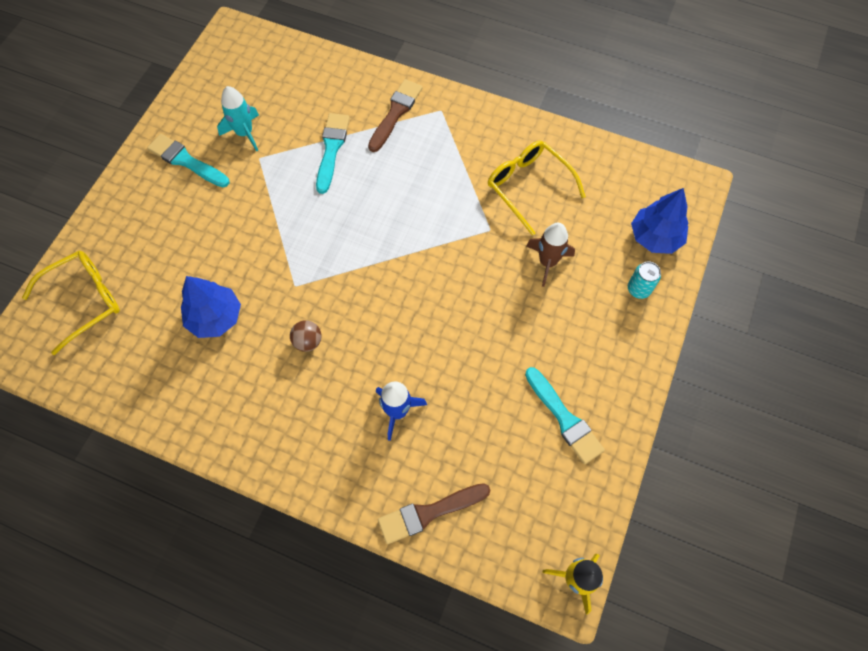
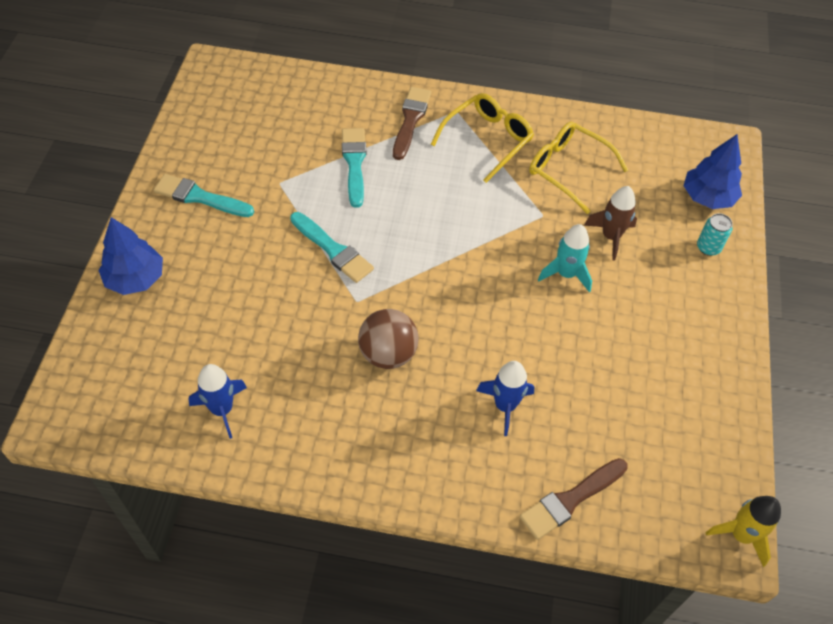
camera: 15 degrees left, 10 degrees down
yellow glasses [22,250,120,355] -> yellow glasses moved to [431,93,534,183]
blue tree [181,276,241,338] -> blue tree moved to [99,217,163,295]
turquoise rocket [217,86,259,152] -> turquoise rocket moved to [538,224,592,292]
brown ball [290,320,321,352] -> brown ball [358,309,419,369], size x1.74
turquoise brush [525,367,605,464] -> turquoise brush moved to [290,212,374,283]
none -> blue rocket [188,364,247,439]

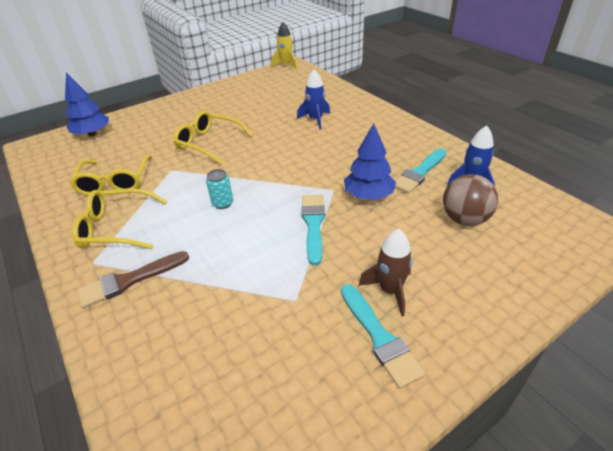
camera: 130 degrees left, 15 degrees down
blue tree [99,217,163,295] -> blue tree moved to [344,123,396,200]
turquoise brush [342,128,366,208] -> turquoise brush moved to [395,148,446,194]
brown ball [358,309,419,369] -> brown ball moved to [443,174,498,226]
brown brush [520,458,628,540] -> none
turquoise rocket [538,224,592,292] -> yellow glasses [173,111,253,164]
brown rocket [585,186,637,261] -> brown rocket moved to [358,229,413,316]
turquoise can [697,213,733,256] -> turquoise can moved to [206,169,233,209]

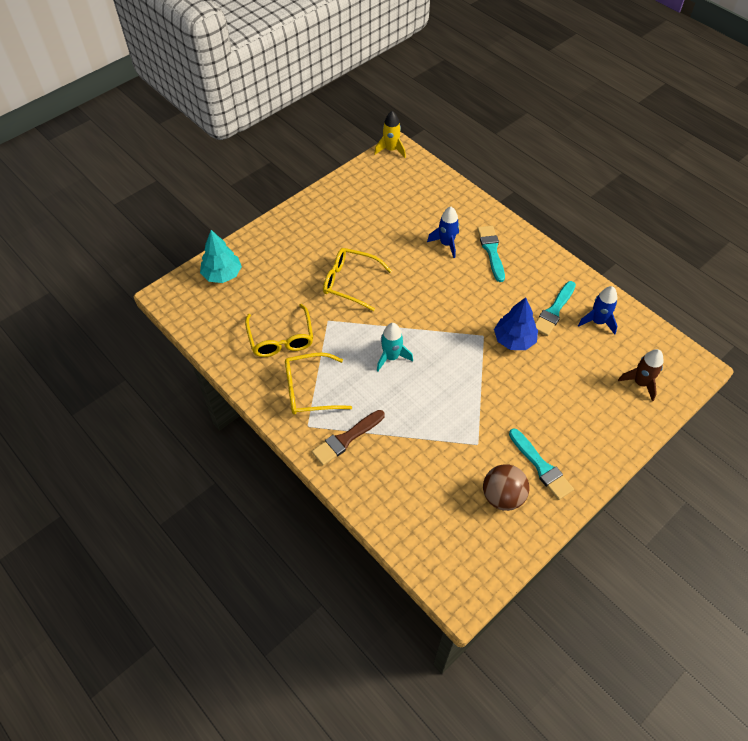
camera: 10 degrees left, 15 degrees up
blue tree [65,73,109,136] -> turquoise tree [200,230,242,283]
turquoise can [206,169,233,209] -> turquoise rocket [377,323,413,371]
turquoise brush [302,195,325,265] -> turquoise brush moved to [477,226,505,282]
brown rocket [358,229,413,316] -> brown rocket moved to [618,349,663,401]
brown ball [443,174,498,226] -> brown ball moved to [483,464,529,511]

